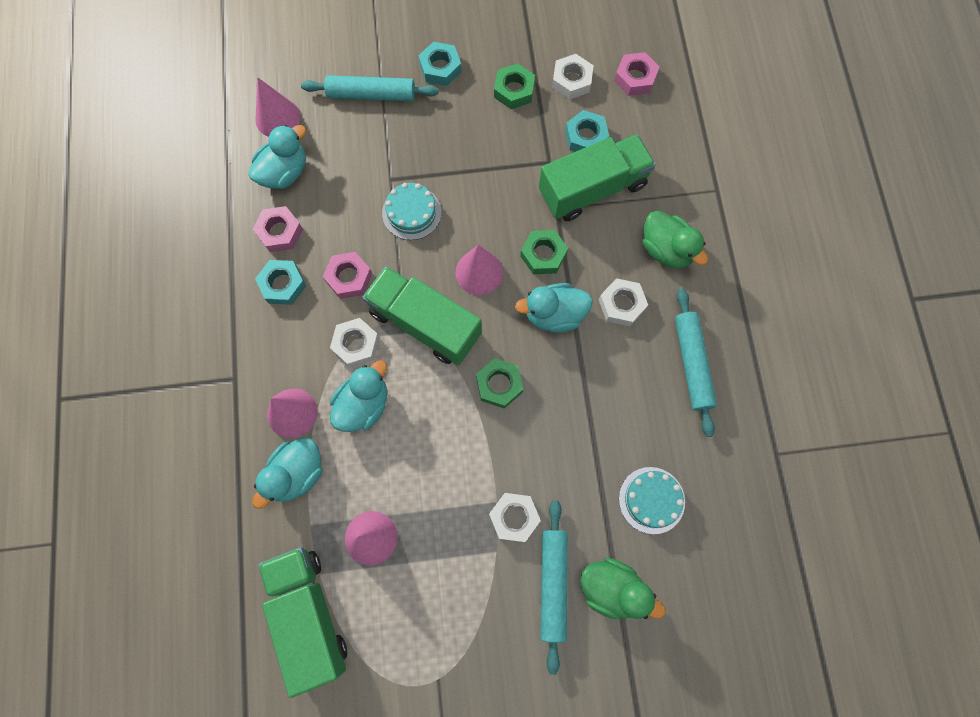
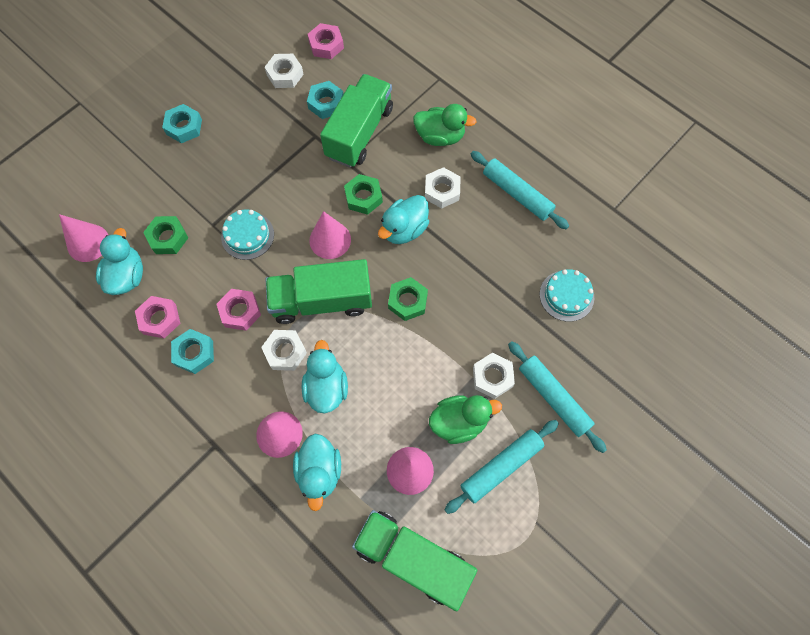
camera: 40 degrees left, 5 degrees down
turquoise rolling pin [301,75,439,101] -> turquoise rolling pin moved to [444,420,559,514]
green nut [494,63,535,109] -> green nut moved to [143,216,188,254]
green duck [580,558,665,619] -> green duck moved to [429,395,502,444]

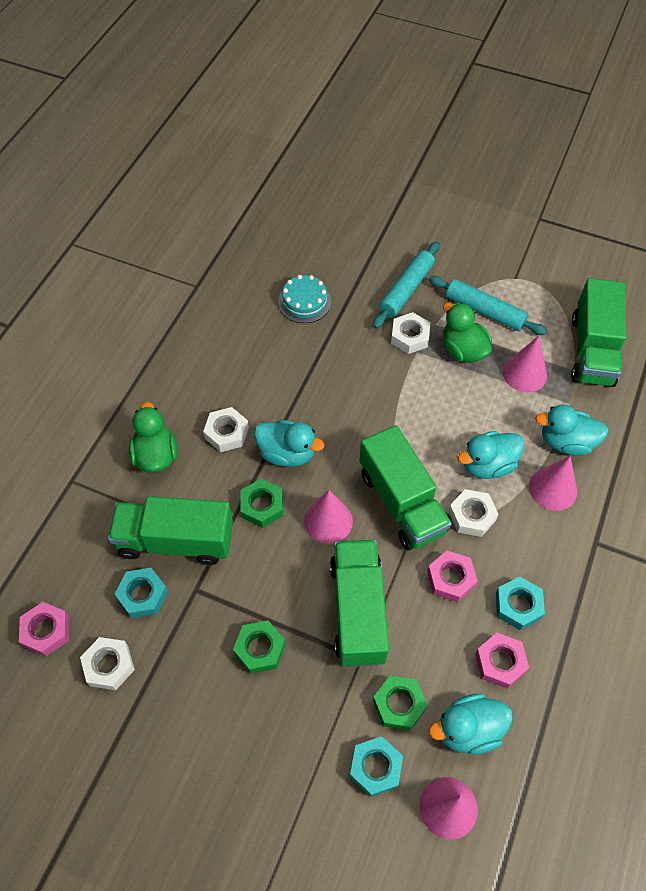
camera: 110 degrees left, 10 degrees down
turquoise nut [162,104,202,143] -> turquoise nut moved to [350,736,403,797]
turquoise cake [221,210,274,260] -> green truck [330,540,389,667]
turquoise duck [293,433,341,511] -> turquoise duck turned 150 degrees counterclockwise [535,405,609,456]
green nut [388,277,428,321] -> green nut moved to [233,620,285,674]
turquoise rolling pin [471,151,569,229] -> none

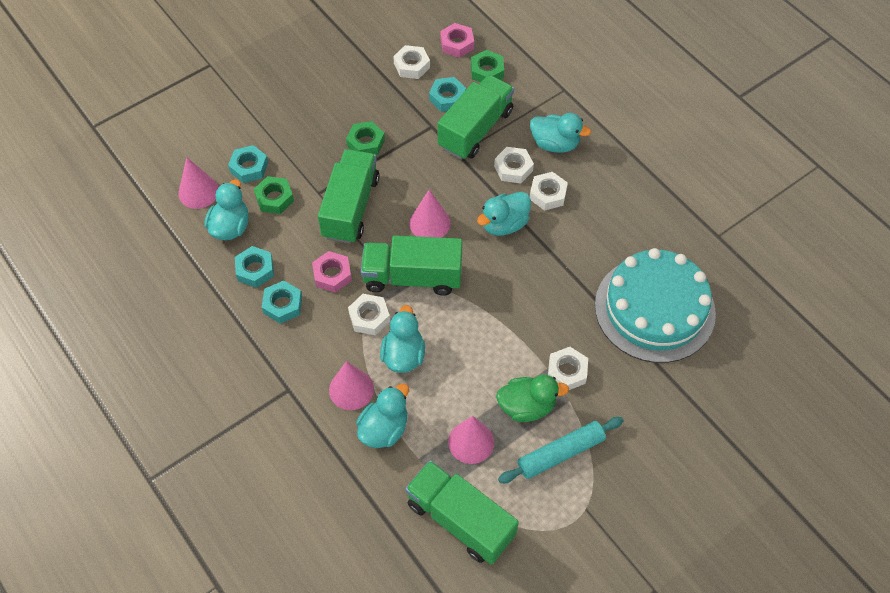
camera: 120 degrees right, 0 degrees up
green duck [129,402,177,473] -> turquoise duck [530,113,591,153]
green nut [241,479,283,528] -> green nut moved to [471,50,504,83]
turquoise cake [278,275,331,323] -> turquoise cake [595,248,716,363], size x2.19
green truck [330,540,389,667] -> green truck turned 105 degrees counterclockwise [318,149,380,244]
turquoise rolling pin [373,241,440,328] -> none
pink nut [475,633,529,688] -> turquoise nut [235,246,274,288]
none -> white nut [494,147,534,184]

